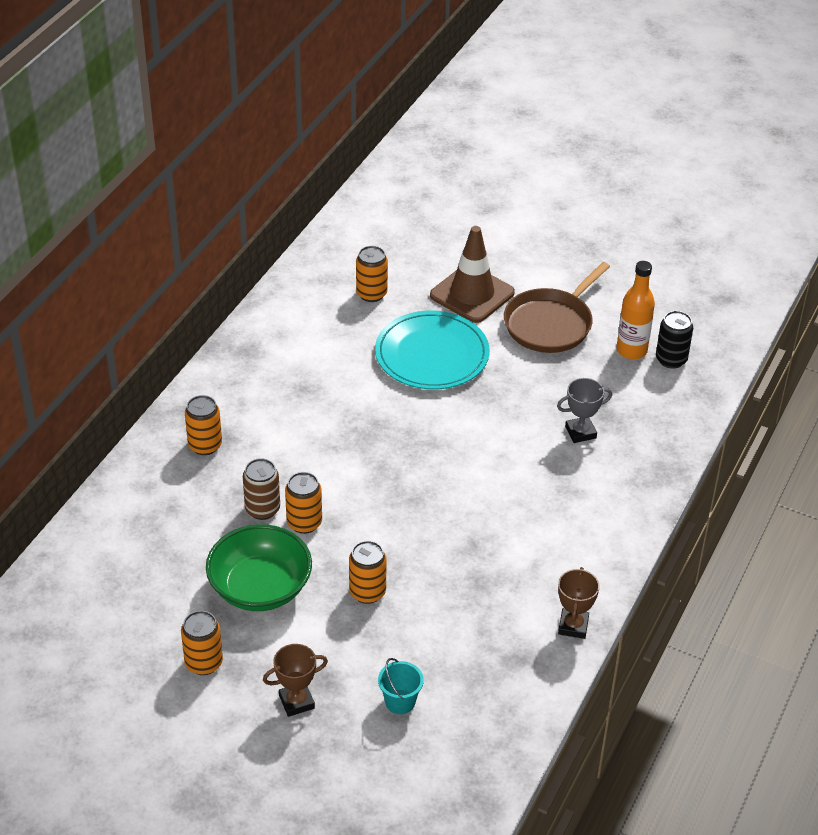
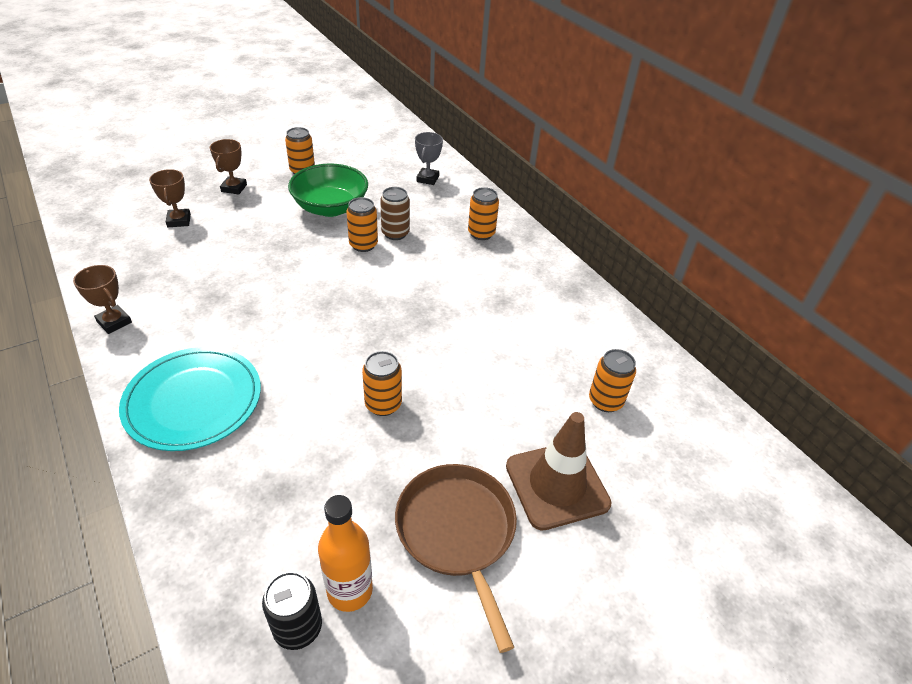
camera: 120 degrees right, 0 degrees up
orange can [349,541,387,604] -> orange can moved to [362,351,402,416]
turquoise plate [375,311,490,390] -> turquoise plate moved to [119,347,261,451]
turquoise bucket [378,658,424,714] -> brown trophy [149,169,191,227]
grey trophy [557,378,612,443] -> grey trophy moved to [415,132,443,185]

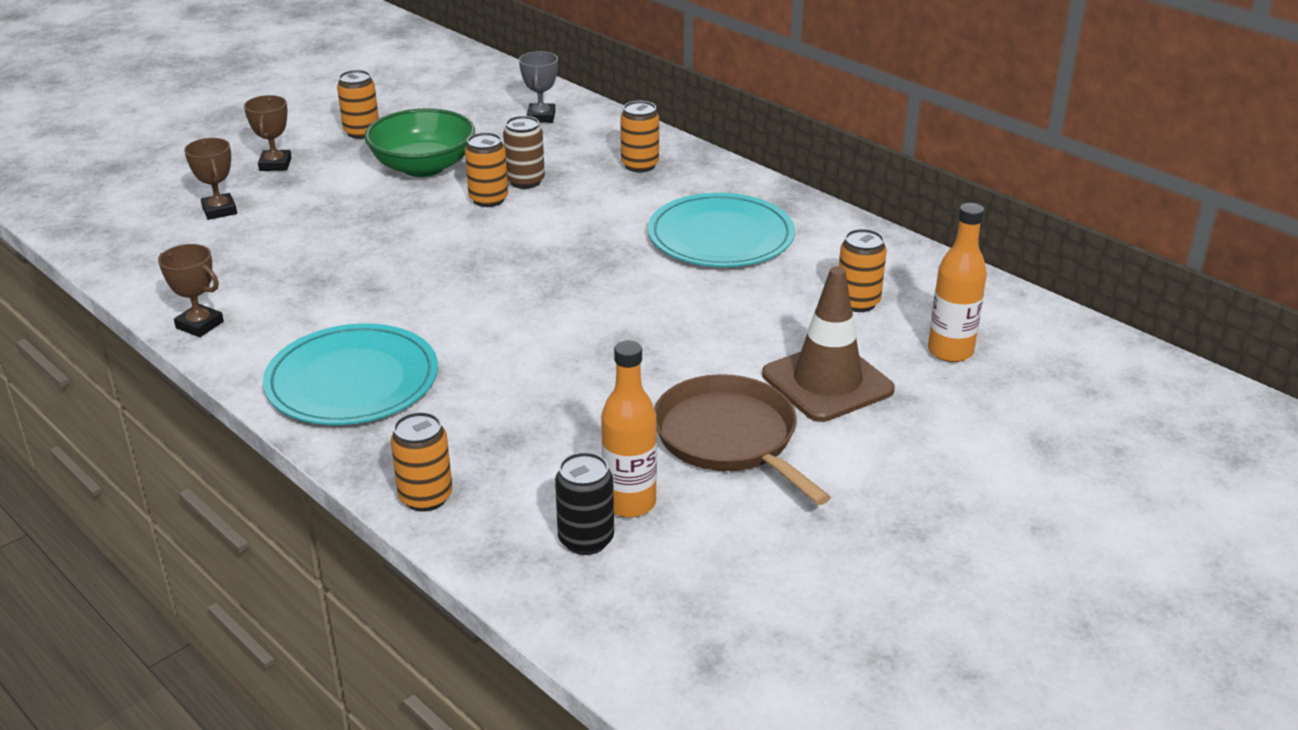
camera: 10 degrees left, 10 degrees down
orange can [362,351,402,416] -> orange can moved to [390,412,452,512]
none -> turquoise plate [648,193,795,267]
none -> orange bottle [928,203,987,362]

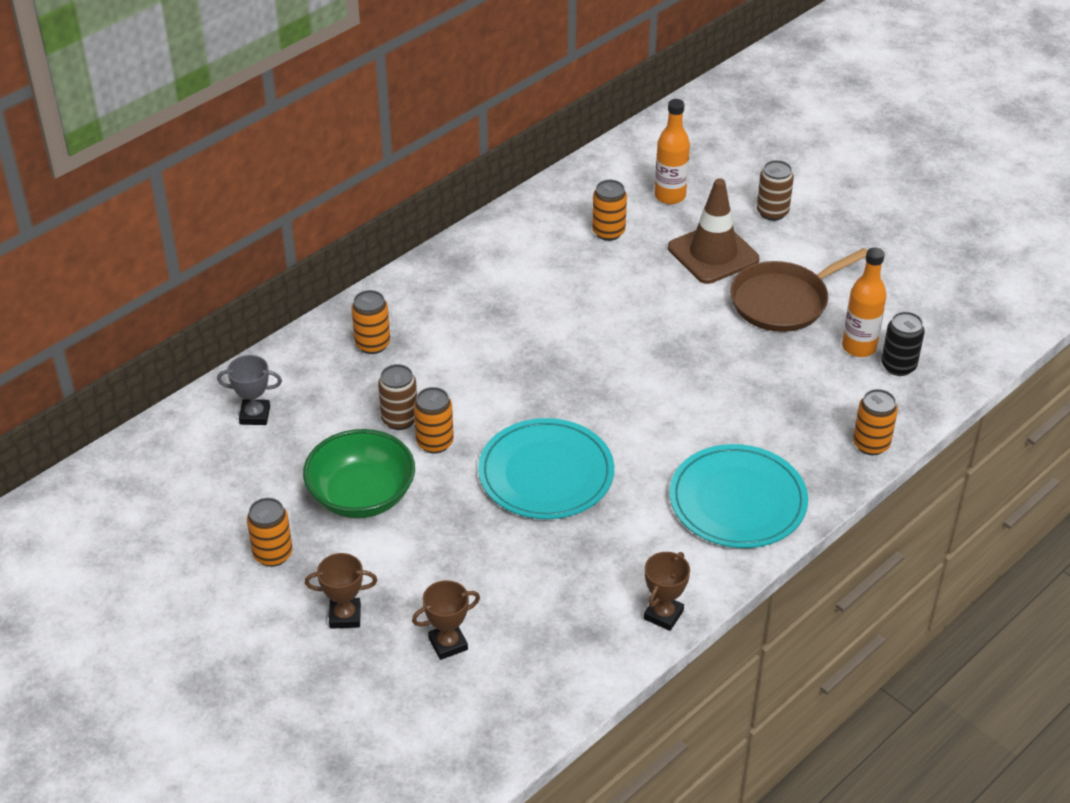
camera: 90 degrees left, 10 degrees up
turquoise plate [648,193,795,267] -> turquoise plate moved to [478,418,614,519]
none -> brown can [757,160,794,221]

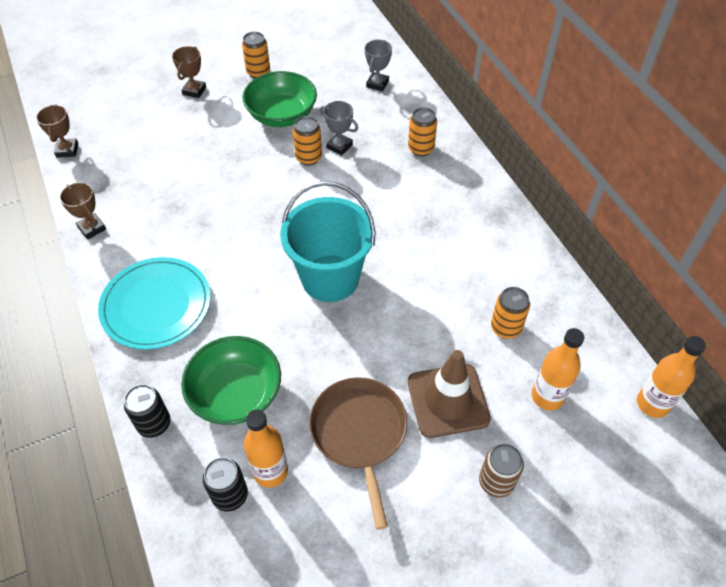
camera: 110 degrees right, 10 degrees up
brown can [378,364,417,430] -> grey trophy [320,101,358,155]
brown trophy [412,580,480,660] -> brown trophy moved to [36,104,78,158]
turquoise plate [478,418,614,519] -> none
orange can [853,389,898,455] -> black can [124,384,170,438]
none -> green bowl [181,336,281,425]
none -> turquoise bucket [280,181,375,302]
none -> orange bottle [637,336,706,418]

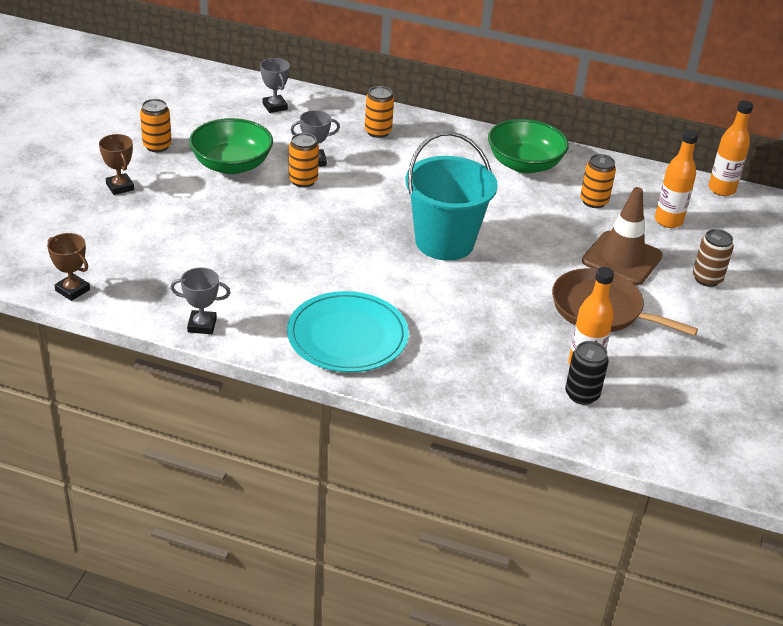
camera: 50 degrees left, 15 degrees down
brown trophy [59,182,106,239] -> grey trophy [170,267,231,334]
black can [124,384,170,438] -> none
green bowl [181,336,281,425] -> green bowl moved to [488,119,569,174]

